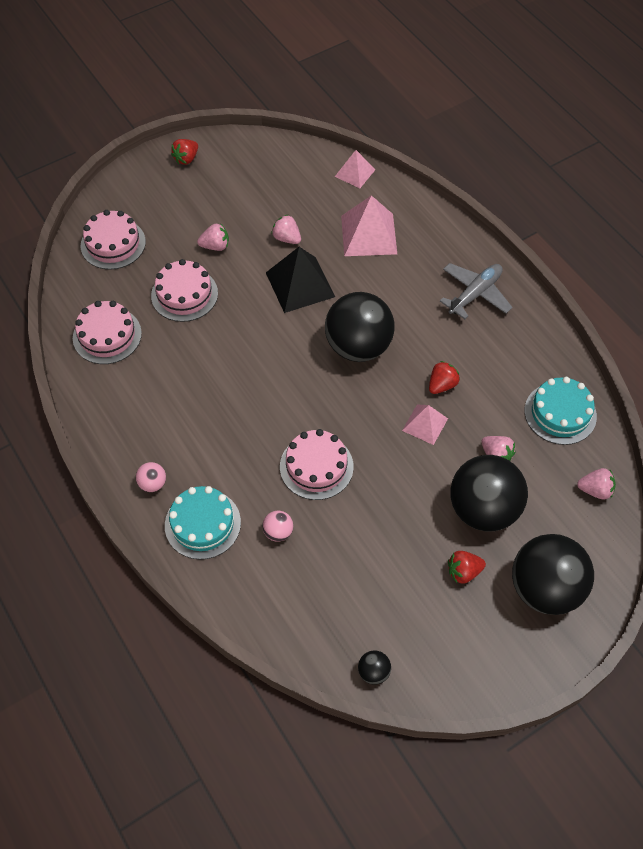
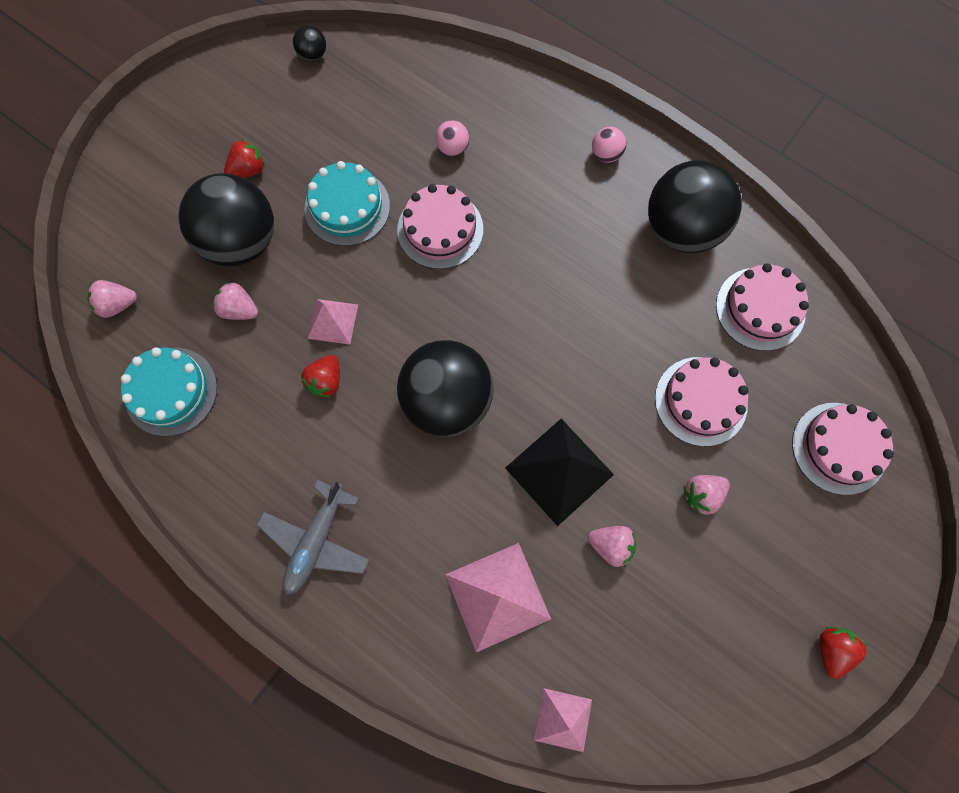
camera: 160 degrees right, 15 degrees up
turquoise cake [165,486,241,560] -> turquoise cake moved to [305,161,390,246]
black ball [512,534,594,615] -> black ball moved to [648,160,742,253]

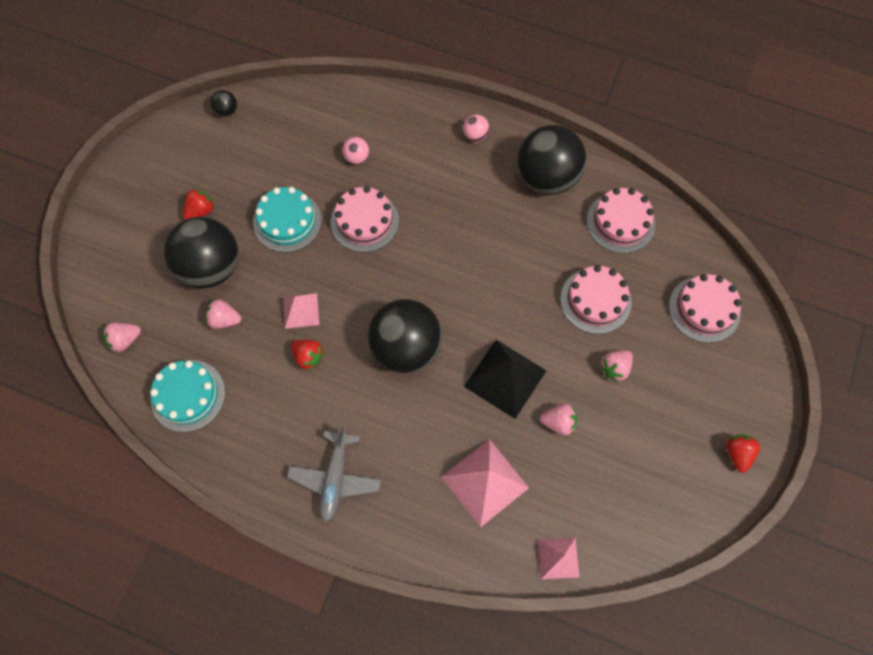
camera: 15 degrees left, 5 degrees down
red strawberry [301,355,340,398] -> red strawberry turned 60 degrees counterclockwise [291,340,325,371]

